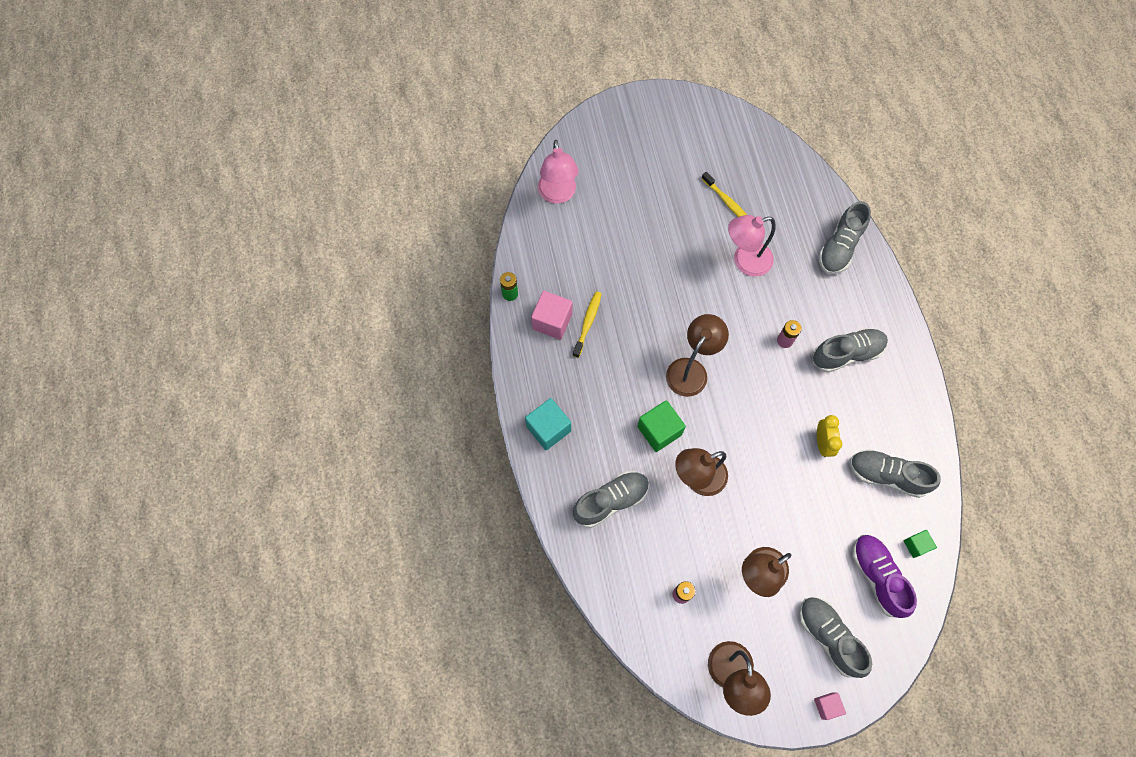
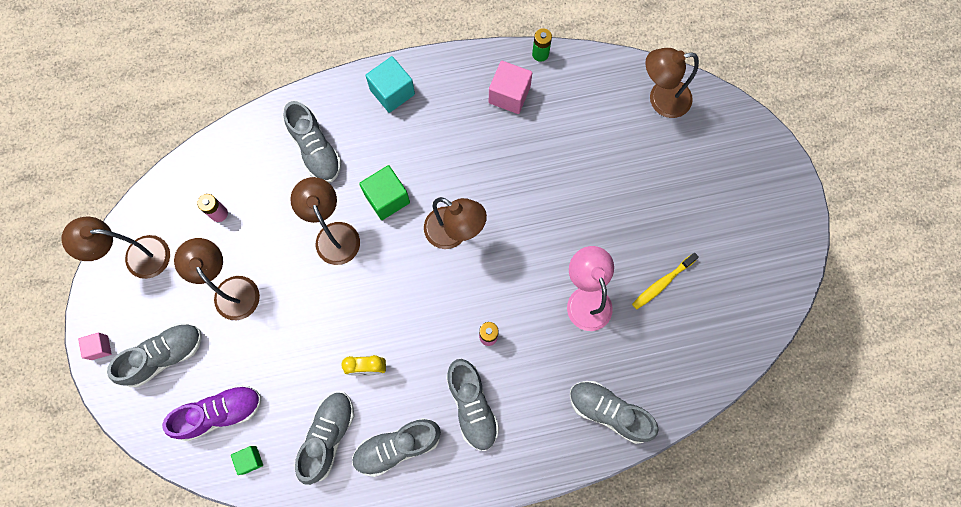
camera: 90 degrees right, 5 degrees up
pink lamp [538,140,578,204] -> brown lamp [645,48,699,118]
yellow toothbrush [573,291,602,358] -> none
none -> grey shoe [352,418,441,477]

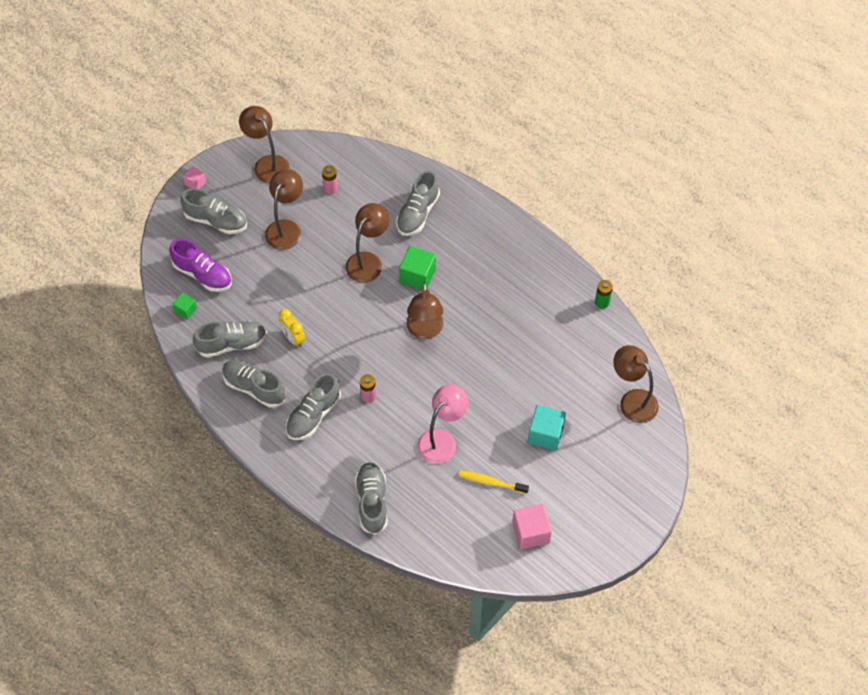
camera: 55 degrees right, 15 degrees down
turquoise cube [365,56,415,113] -> turquoise cube moved to [528,405,566,451]
pink cube [489,61,532,114] -> pink cube moved to [512,504,552,550]

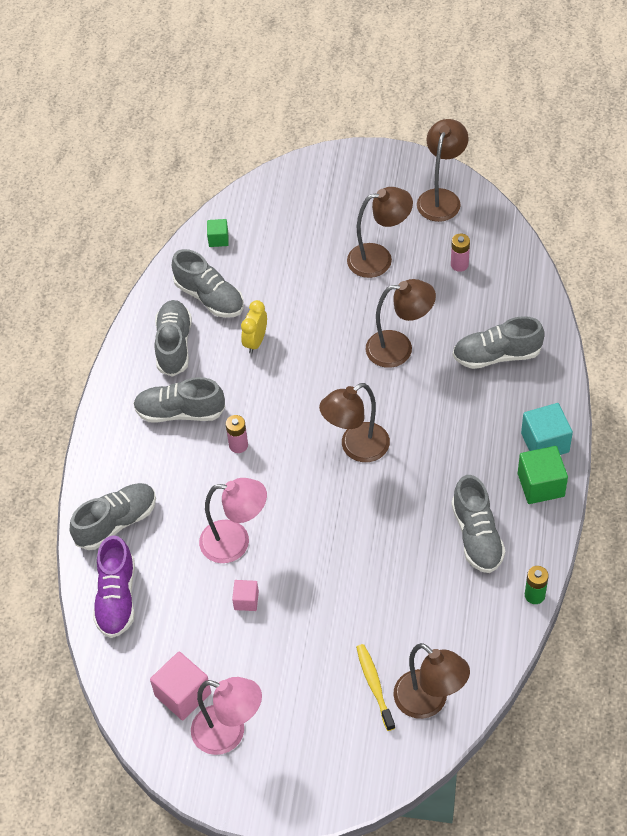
camera: 60 degrees right, 5 degrees down
purple shoe [170,239,232,292] -> purple shoe moved to [93,535,135,638]
grey shoe [180,188,247,234] -> grey shoe moved to [451,475,505,573]
pink cube [183,166,206,189] -> pink cube moved to [232,580,259,611]
green cube [399,246,436,290] -> green cube moved to [518,446,568,504]
yellow toothbrush [459,470,529,494] -> yellow toothbrush moved to [356,644,395,731]
turquoise cube [528,405,566,451] -> turquoise cube moved to [521,403,573,455]
brown lamp [613,345,659,423] -> brown lamp turned 120 degrees clockwise [393,643,470,719]
none -> pink lamp [191,677,262,755]

